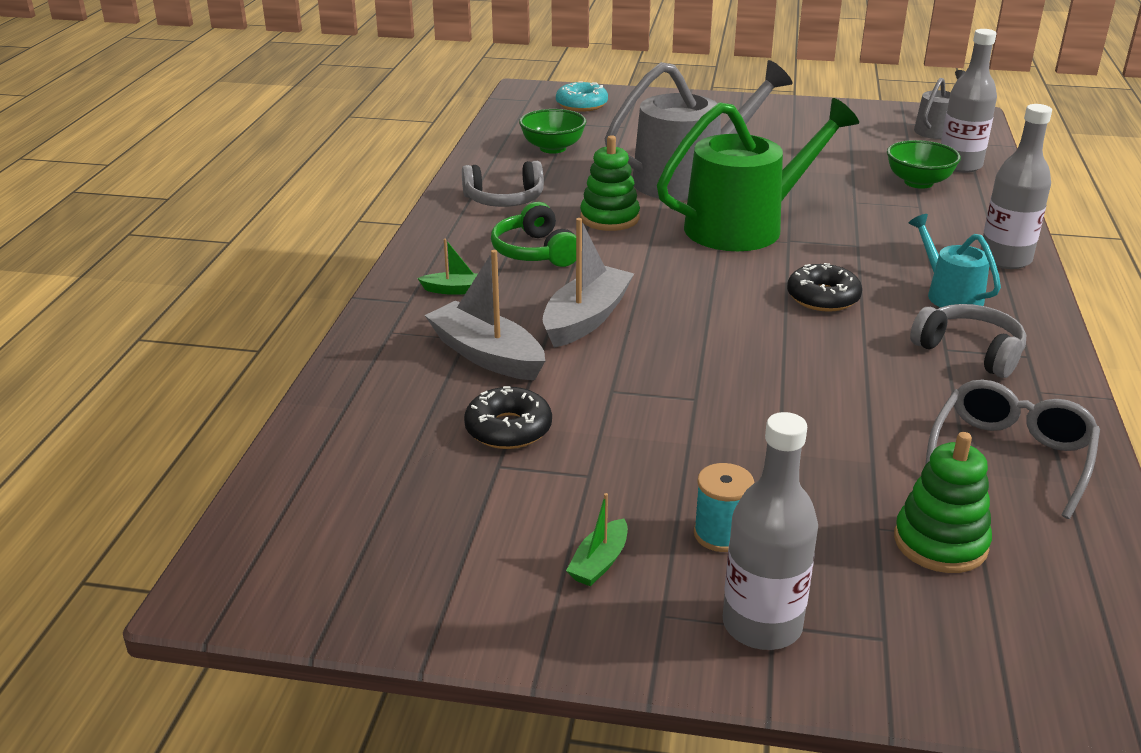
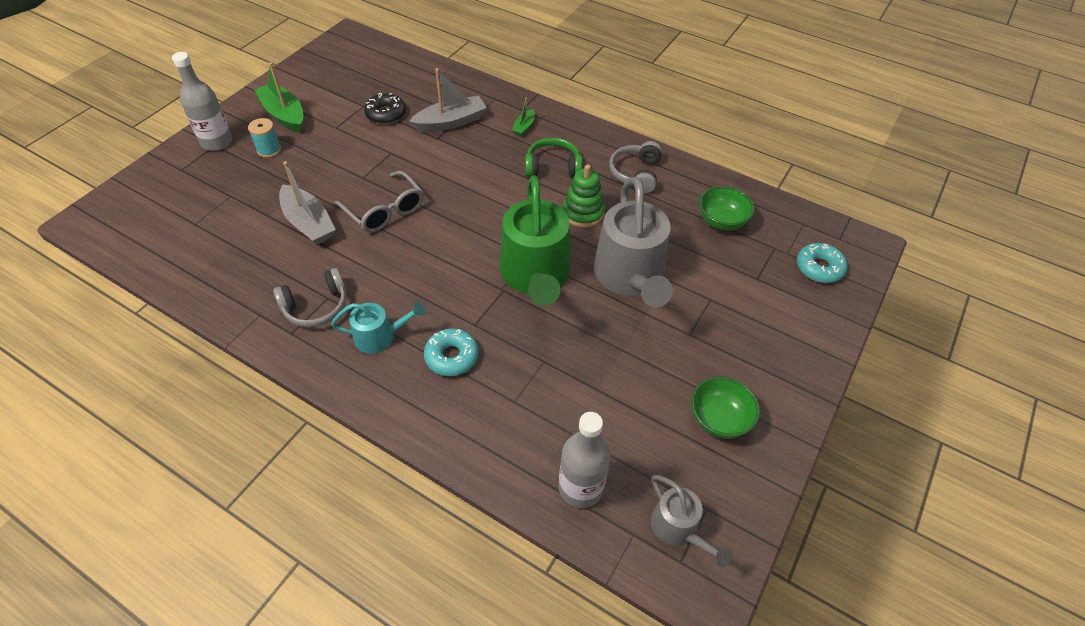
camera: 110 degrees right, 20 degrees up
grey boat [543,218,634,348] -> grey boat moved to [279,161,336,245]
green boat [566,493,628,586] -> green boat [255,62,303,133], size x1.96
black donut [787,263,862,312] -> none
green bowl [887,140,961,189] -> green bowl moved to [691,377,760,439]
green stacking toy [894,432,992,573] -> none
grey glasses [925,380,1100,519] -> grey glasses moved to [334,171,424,233]
grey bottle [980,104,1052,269] -> none
none -> turquoise donut [424,328,479,376]

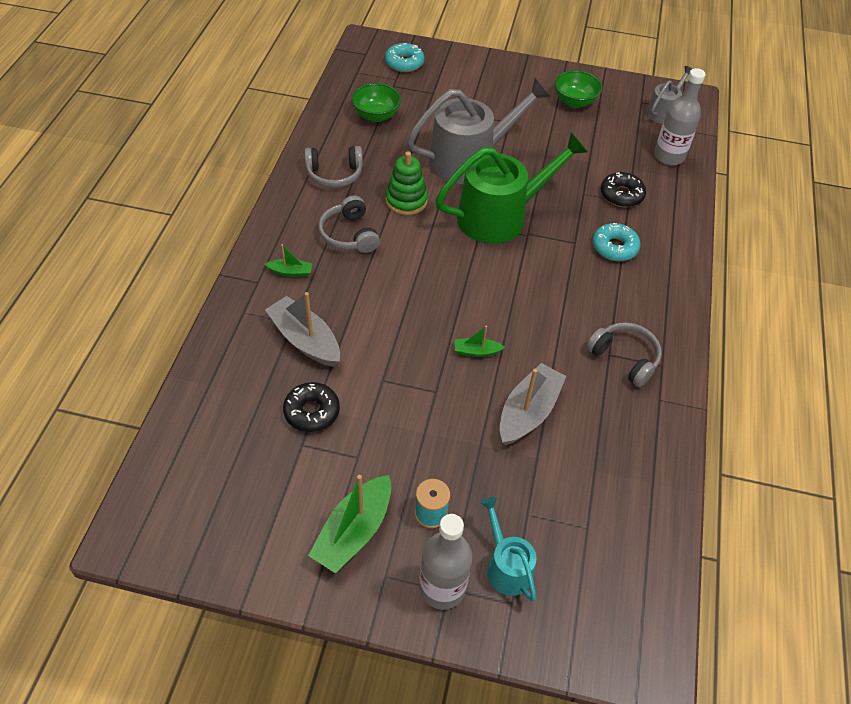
camera: 110 degrees left, 0 degrees up
turquoise watering can [331,302,425,354] -> turquoise watering can moved to [480,497,536,602]
grey glasses [334,171,424,233] -> green boat [455,326,505,357]
green headphones [525,138,582,177] -> grey headphones [318,195,380,253]
none -> black donut [601,172,646,207]

